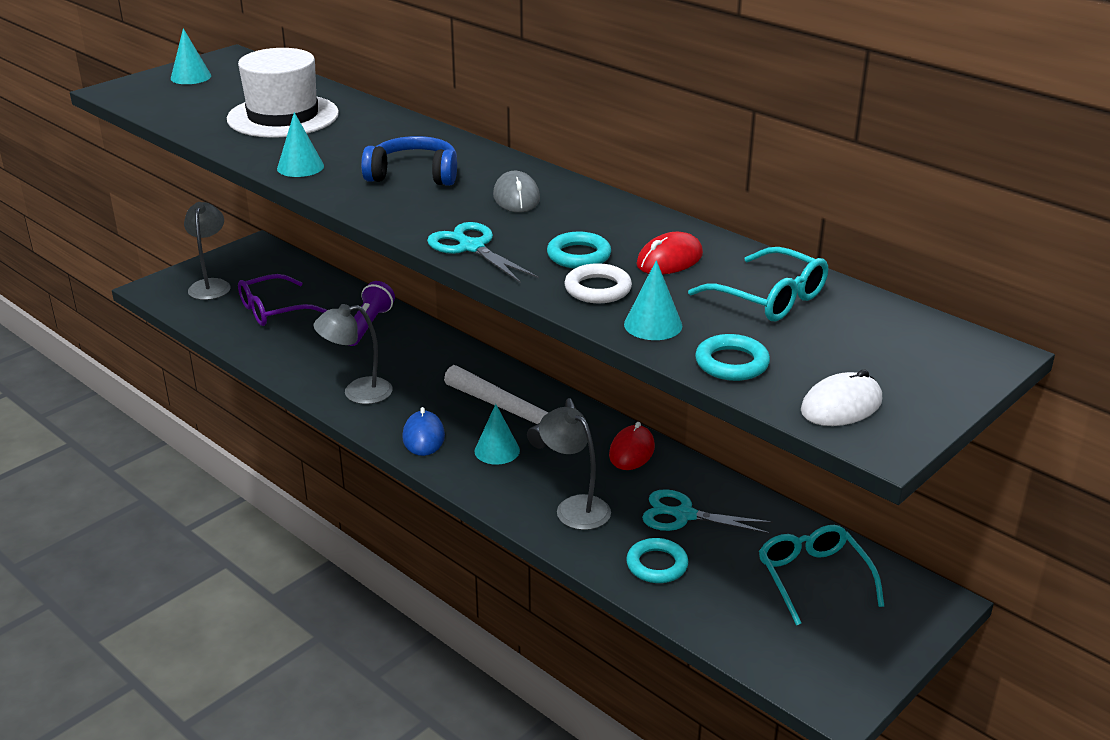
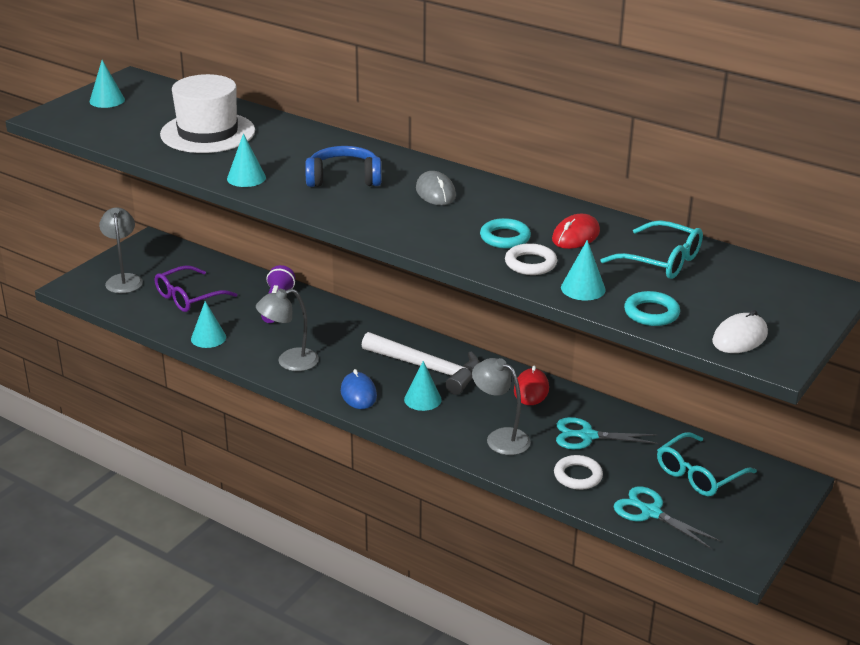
camera: 10 degrees left, 0 degrees up
turquoise scissors [427,222,539,283] -> turquoise scissors moved to [614,486,721,549]
turquoise ring [626,538,688,583] -> white ring [554,455,603,490]
turquoise glasses [759,525,884,626] -> turquoise glasses turned 105 degrees counterclockwise [657,432,757,496]
none -> turquoise cone [191,301,226,348]

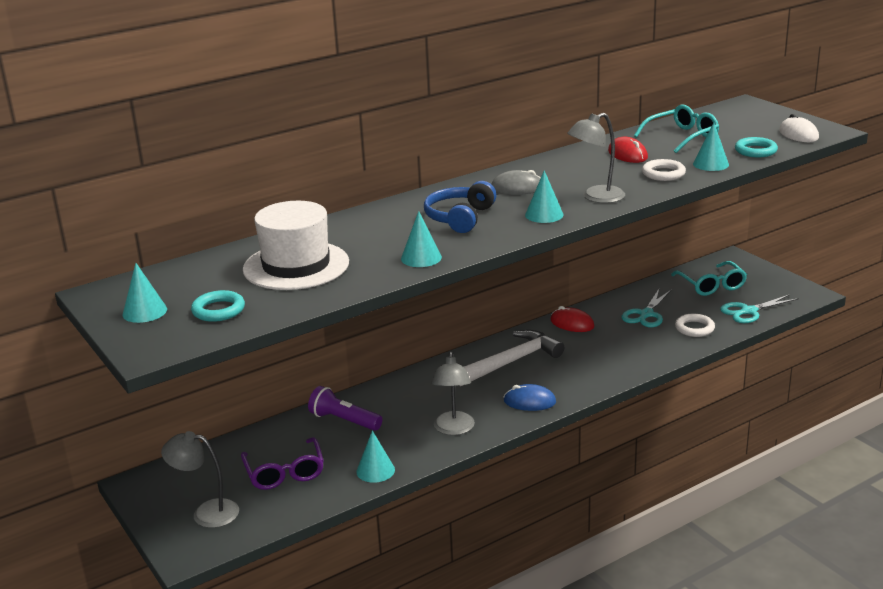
camera: 65 degrees left, 5 degrees down
turquoise cone [404,361,442,411] -> turquoise cone moved to [525,170,564,223]
grey lamp [472,358,531,455] -> grey lamp moved to [568,113,625,203]
turquoise ring [480,218,531,249] -> turquoise ring moved to [191,290,245,322]

